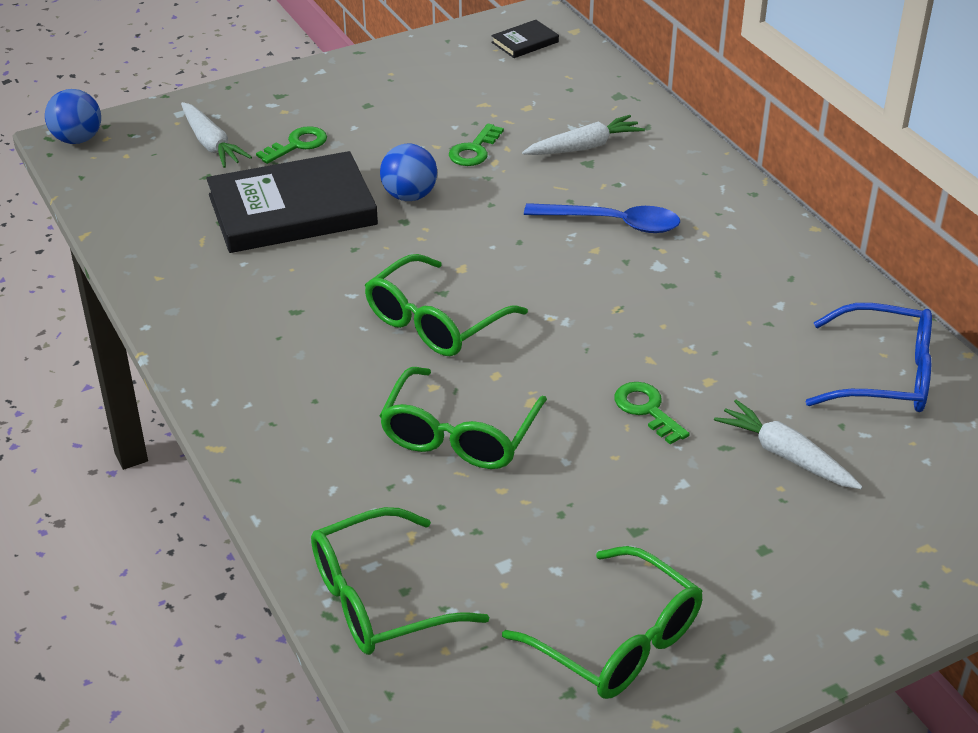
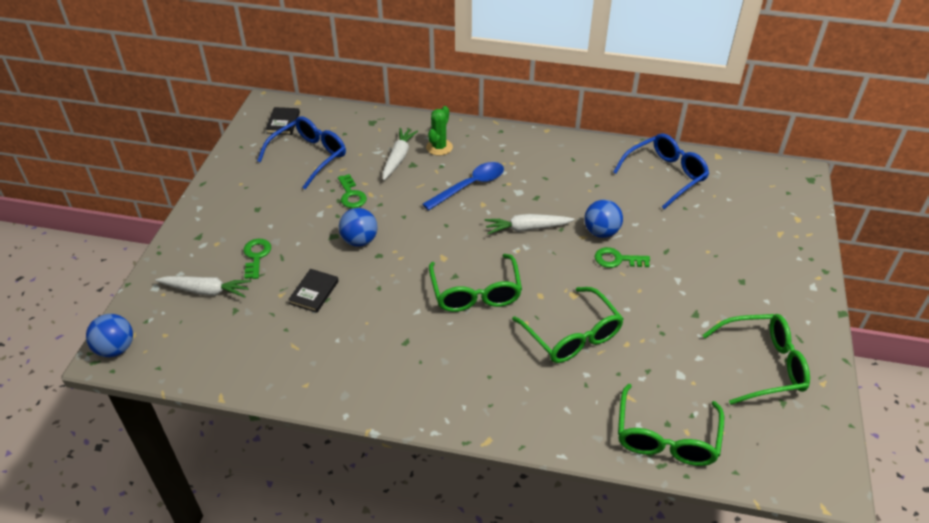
camera: 50 degrees left, 5 degrees up
black book [206,151,378,253] -> black book [288,269,339,313], size x0.43
white carrot [714,400,863,489] -> white carrot moved to [484,214,574,234]
none -> blue glasses [257,116,346,189]
none -> green cactus [426,106,453,156]
none -> blue ball [584,200,623,238]

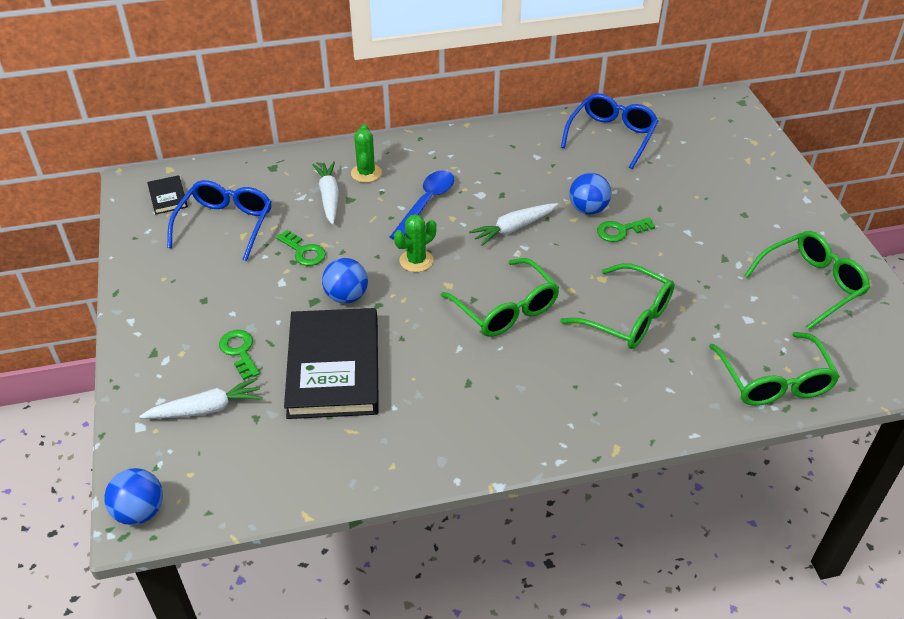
camera: 25 degrees left, 0 degrees up
black book [288,269,339,313] -> black book [284,308,379,419], size x2.31
none -> green cactus [394,214,437,272]

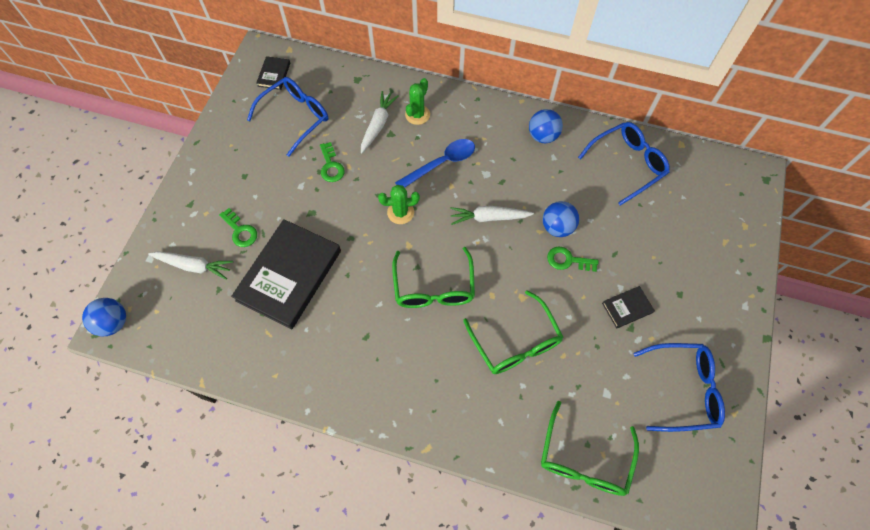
camera: 30 degrees right, 20 degrees up
green key [219,330,260,380] -> green key turned 135 degrees clockwise [219,208,257,247]
blue ball [322,258,368,304] -> blue ball moved to [529,109,563,143]
green glasses [744,231,870,330] -> blue glasses [633,343,725,432]
none -> black book [602,286,655,328]

